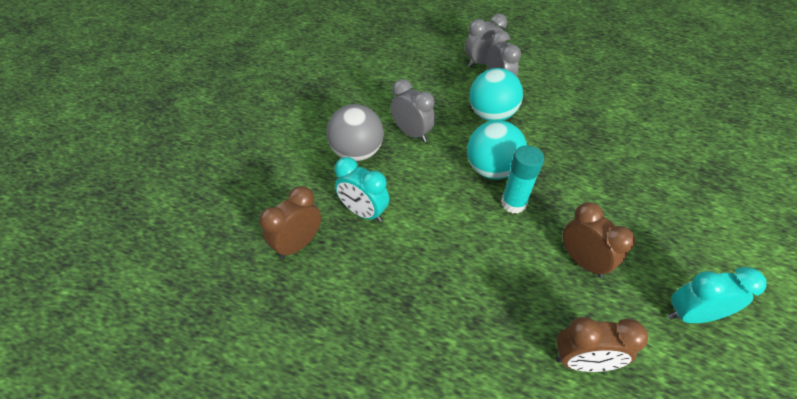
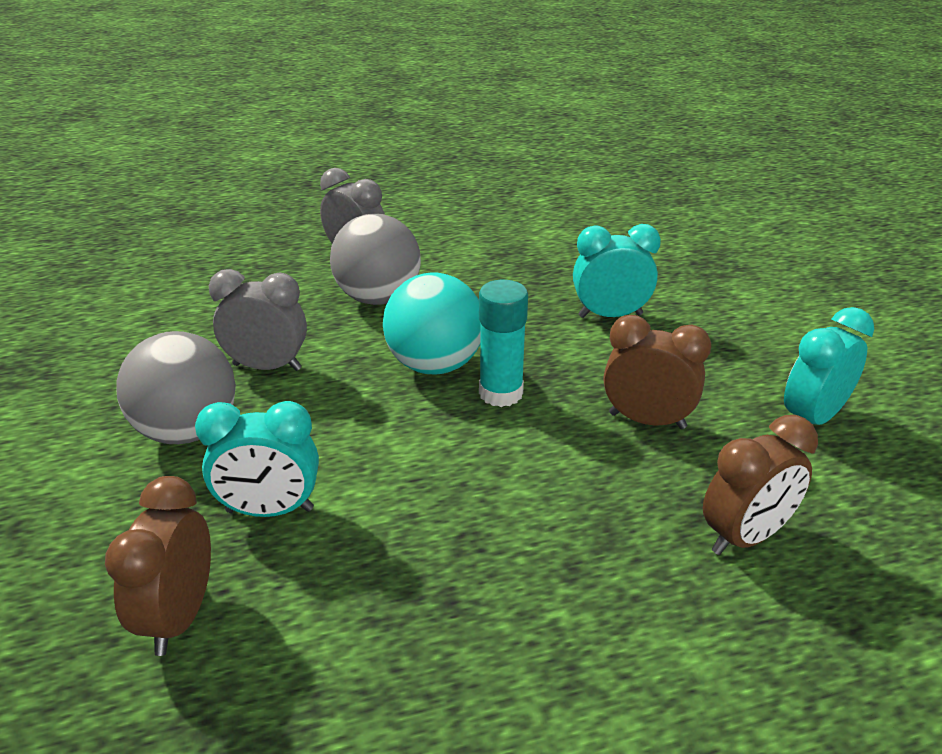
camera: 35 degrees left, 15 degrees down
grey clock [465,14,507,67] -> none
turquoise ball [470,68,523,121] -> grey ball [330,213,421,305]
none -> turquoise clock [573,224,661,318]

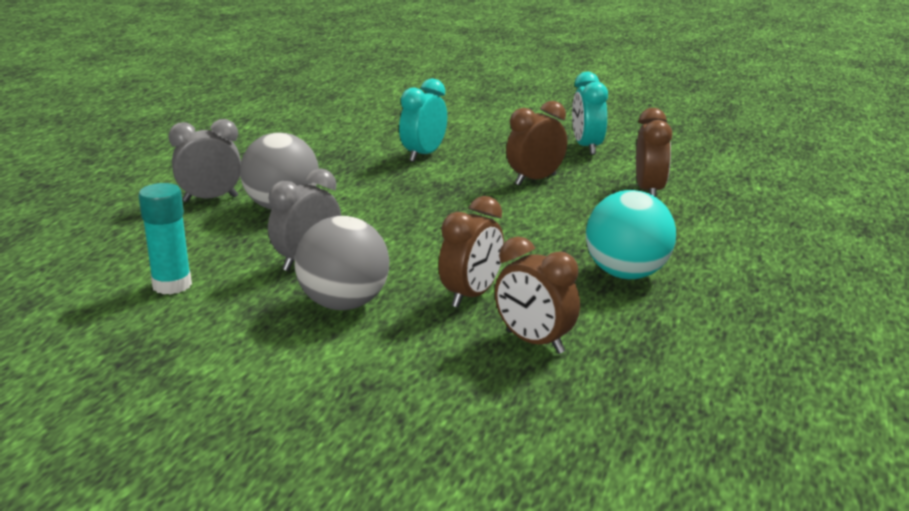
camera: 55 degrees left, 10 degrees down
turquoise clock [195,401,319,517] -> brown clock [439,196,504,308]
turquoise ball [383,273,481,374] -> turquoise ball moved to [586,190,676,279]
turquoise glue stick [479,280,528,407] -> turquoise glue stick moved to [138,183,192,295]

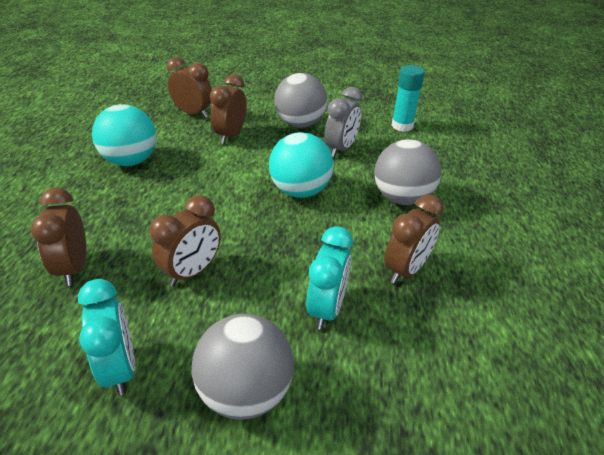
camera: 165 degrees right, 15 degrees up
grey clock [168,119,241,202] -> none
none -> grey ball [191,314,294,420]
none -> turquoise ball [269,132,333,198]
none -> brown clock [384,194,444,284]

